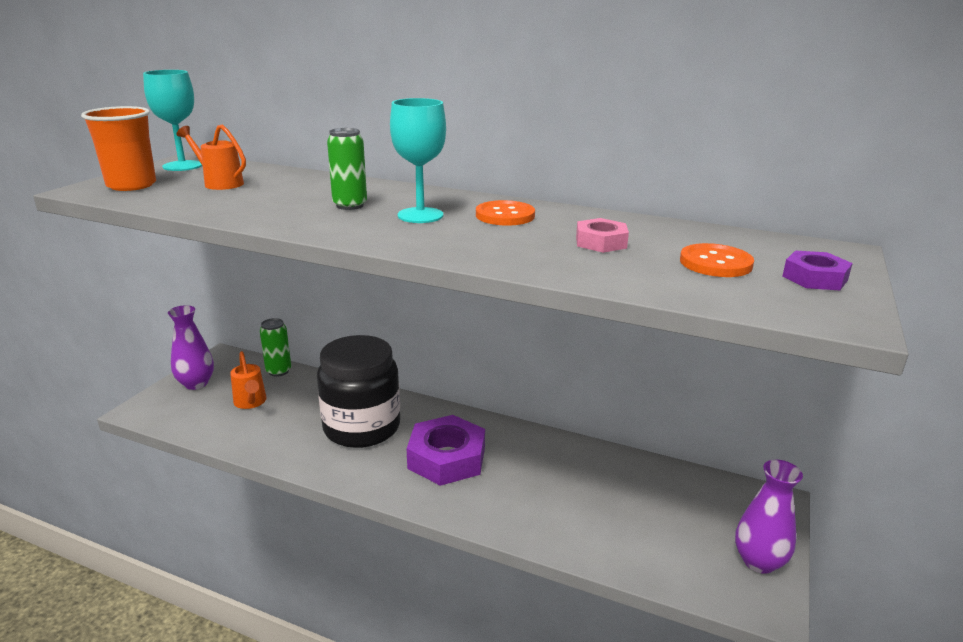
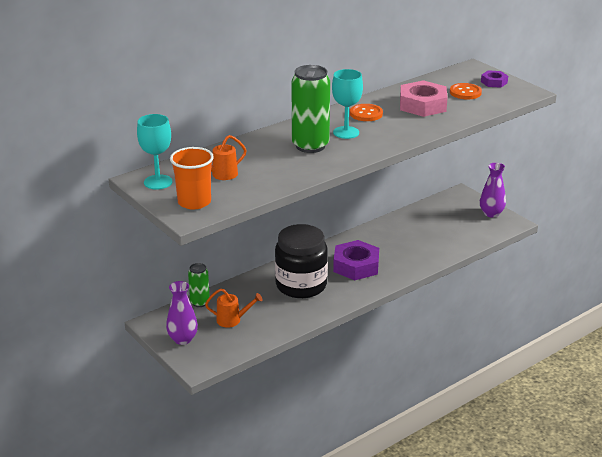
camera: 60 degrees left, 5 degrees up
green can [327,128,367,210] -> green can [292,65,330,153], size x1.80
pink nut [576,218,629,253] -> pink nut [400,80,448,117], size x1.90

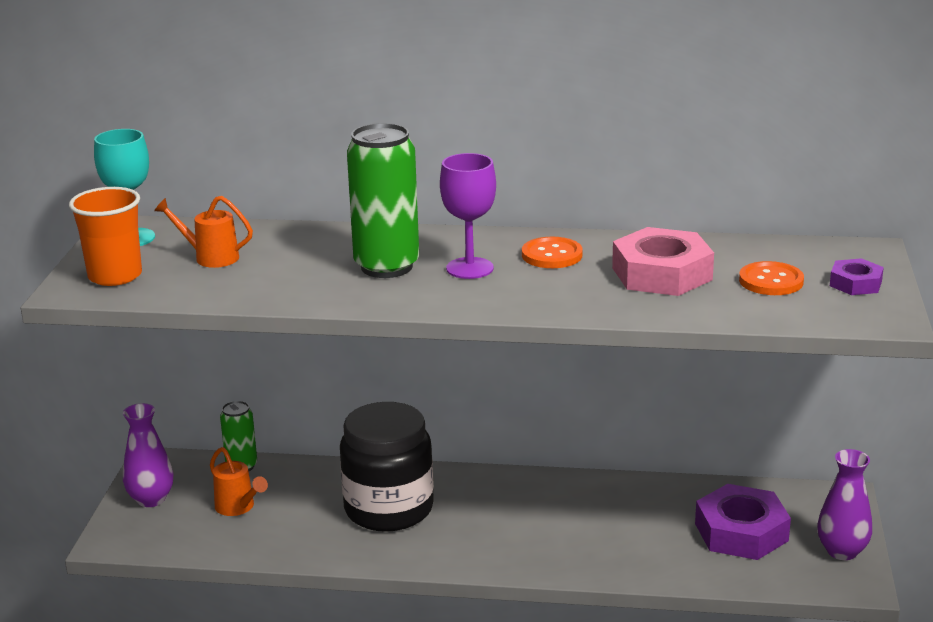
camera: 45 degrees right, 5 degrees down
turquoise goblet [332,69,363,139] -> purple goblet [440,153,496,279]
purple nut [333,240,379,280] -> purple nut moved to [695,484,791,560]

